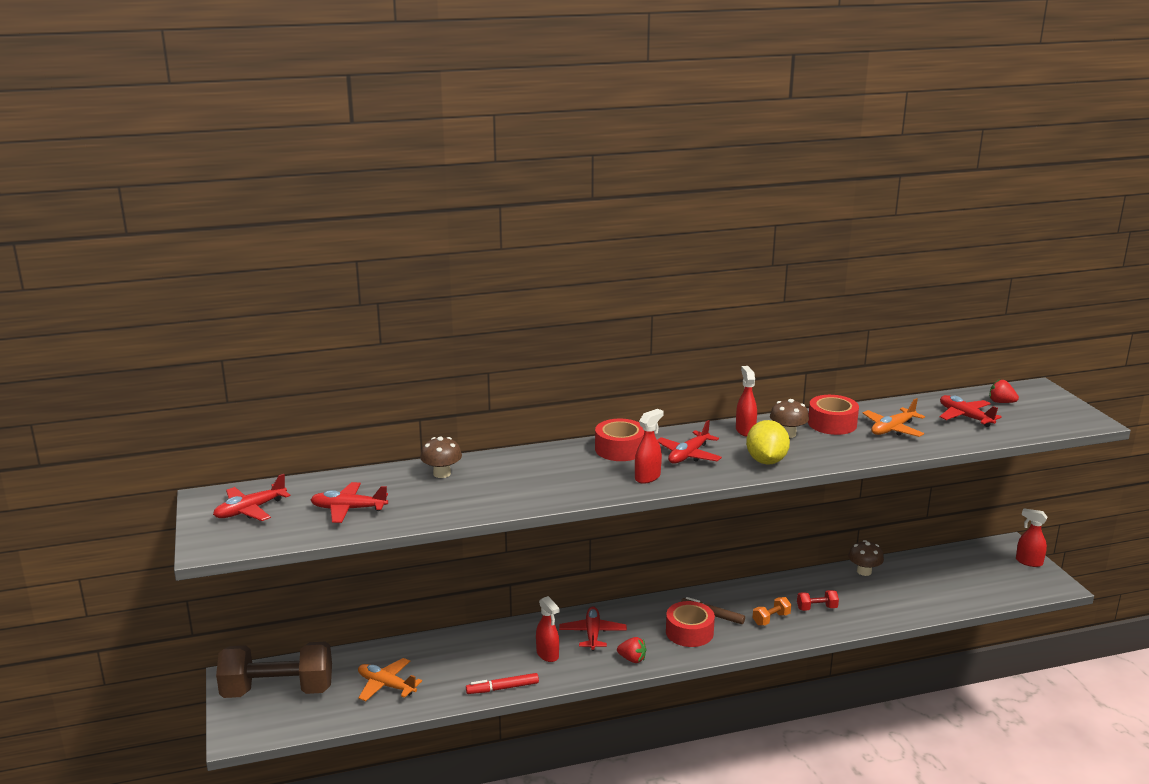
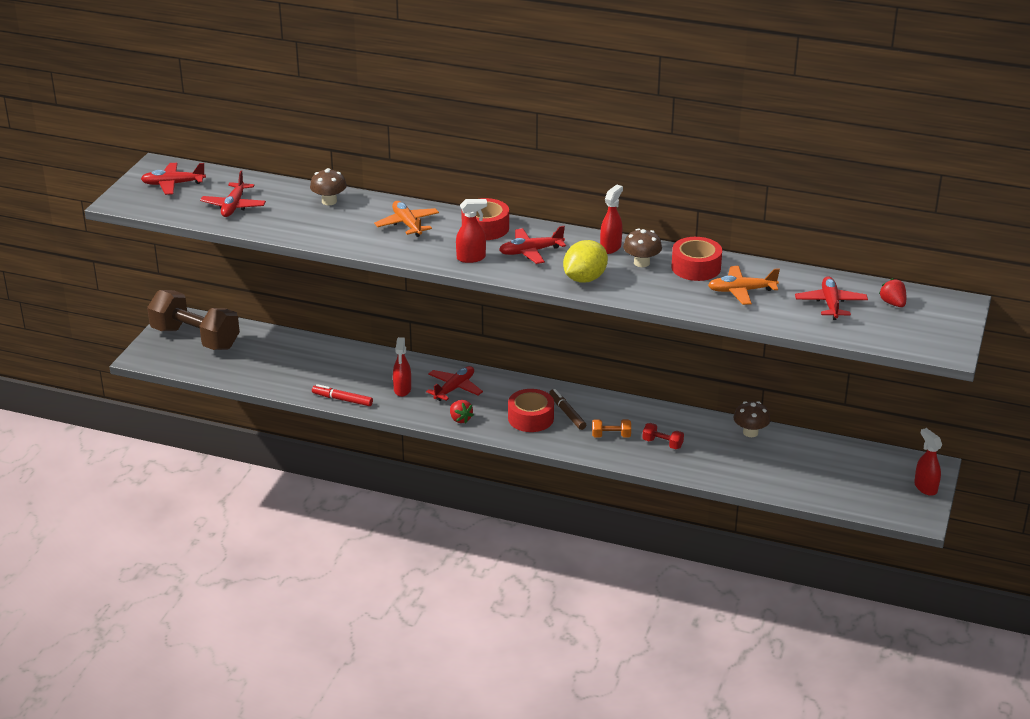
camera: 35 degrees right, 10 degrees up
red plane [310,482,388,523] -> red plane turned 120 degrees counterclockwise [200,170,266,217]
orange plane [358,658,422,701] -> orange plane moved to [374,201,439,237]

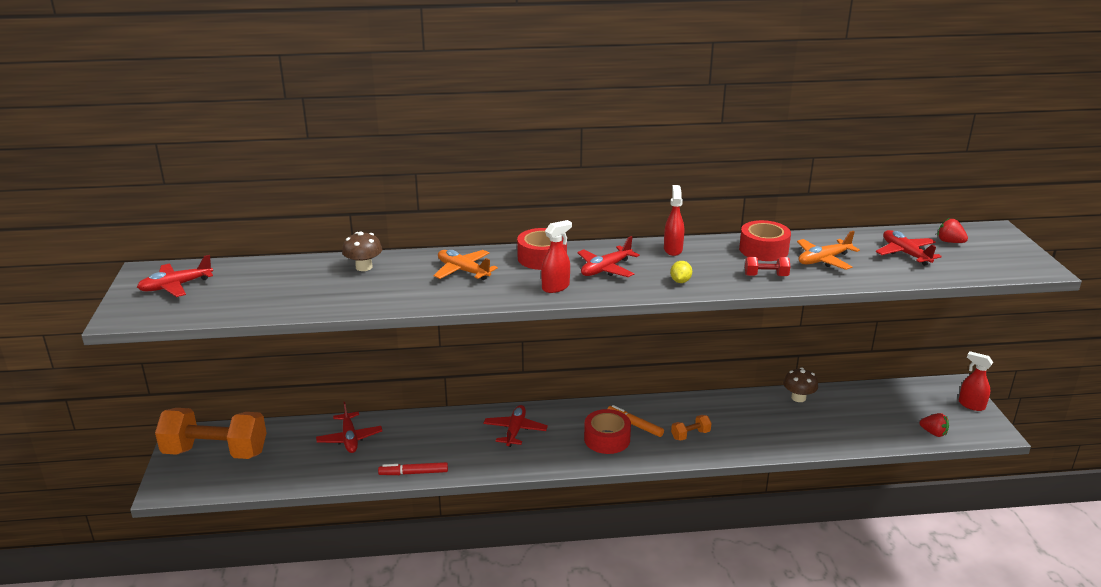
camera: 25 degrees left, 5 degrees down
brown dumbbell [147,290,240,350] -> orange dumbbell [155,408,266,459]
red plane [200,170,266,217] -> red plane moved to [316,402,382,453]
red spray bottle [393,337,411,397] -> none
red strawberry [450,400,474,423] -> red strawberry moved to [920,413,949,437]
brown marker [549,389,586,430] -> orange marker [608,405,664,437]
yellow lemon [563,240,608,283] -> yellow lemon [670,261,692,283], size x0.51
brown mushroom [623,228,662,267] -> none
red dumbbell [642,423,684,449] -> red dumbbell moved to [745,257,790,276]

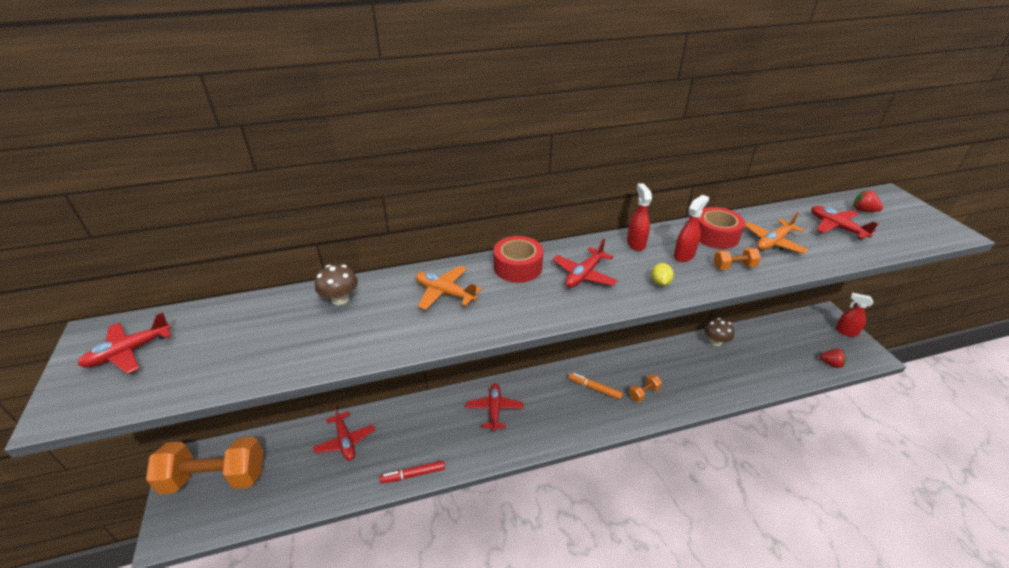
camera: 10 degrees left, 10 degrees up
red spray bottle [541,220,572,293] -> red spray bottle moved to [674,195,709,262]
red tape [584,409,631,454] -> none
red dumbbell [745,257,790,276] -> orange dumbbell [714,248,761,270]

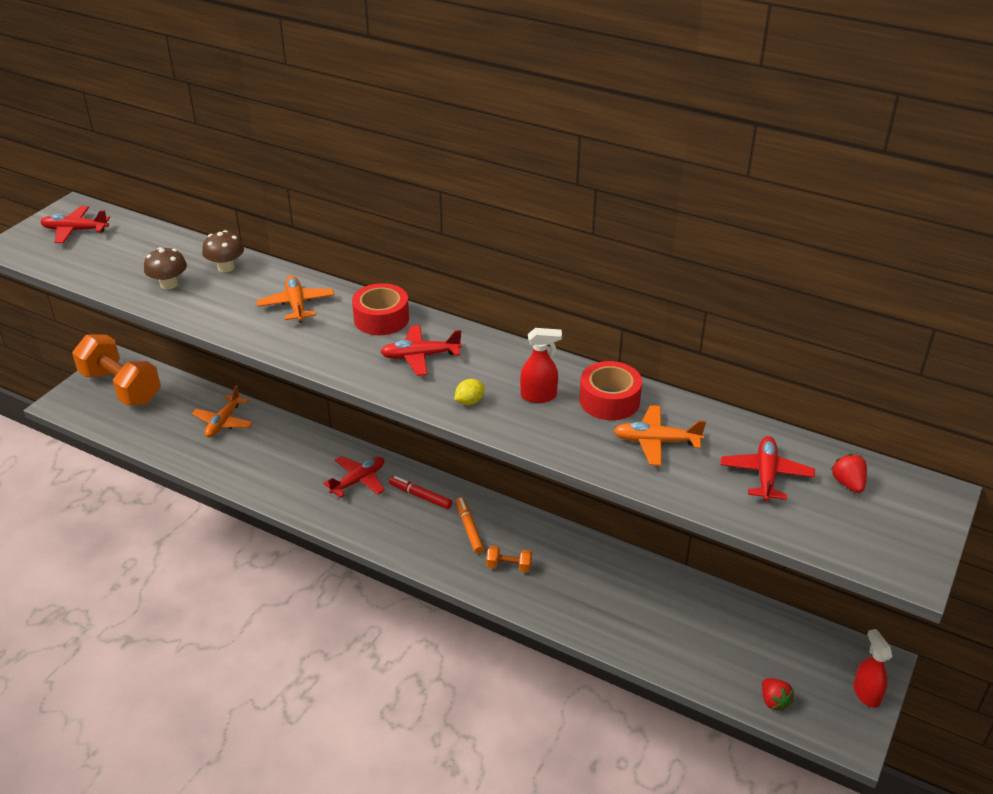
camera: 45 degrees right, 0 degrees up
red plane [313,406,375,461] -> orange plane [192,385,253,437]
red marker [379,460,445,483] -> red marker moved to [389,476,452,509]
red spray bottle [627,183,652,251] -> none
brown mushroom [704,318,734,346] -> brown mushroom moved to [144,247,187,289]
orange dumbbell [714,248,761,270] -> none

